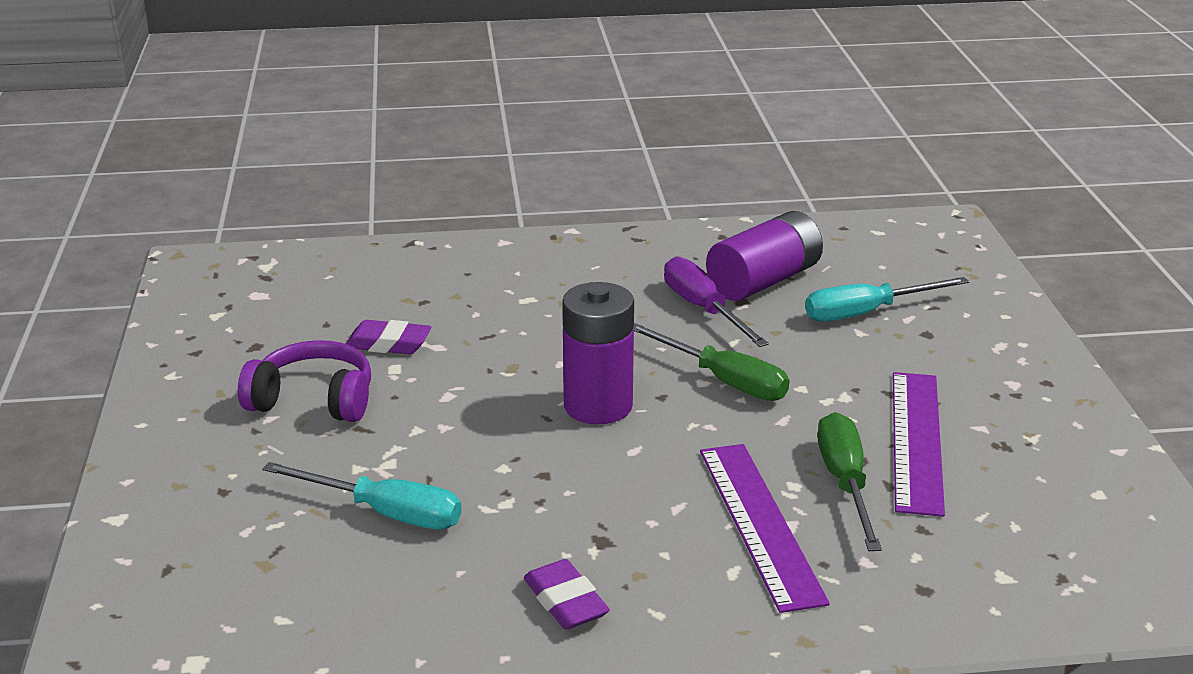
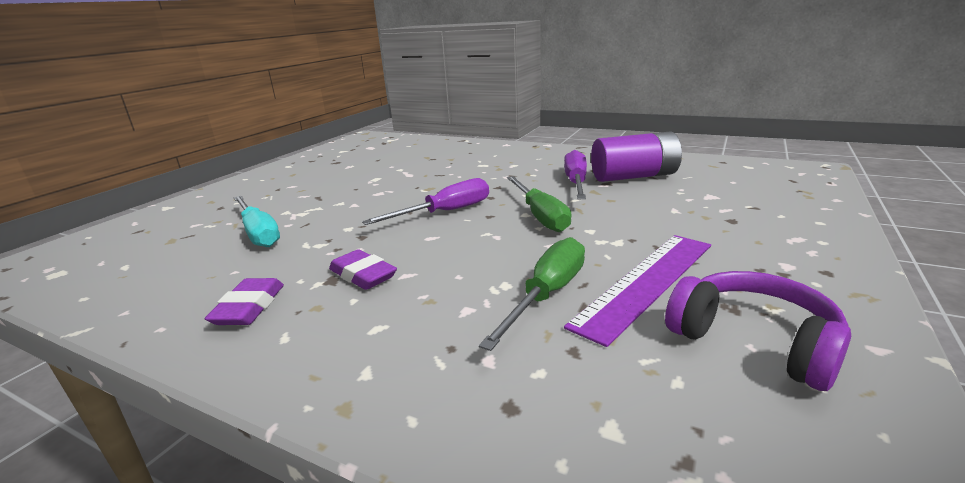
camera: 35 degrees right, 5 degrees down
purple headphones [238,340,371,422] -> purple headphones moved to [665,271,851,391]
purple eraser [346,320,431,354] -> purple eraser moved to [329,249,397,290]
purple battery [562,282,634,424] -> purple screwdriver [362,178,489,225]
purple ruler [700,444,830,613] -> none
turquoise screwdriver [805,277,969,321] -> none

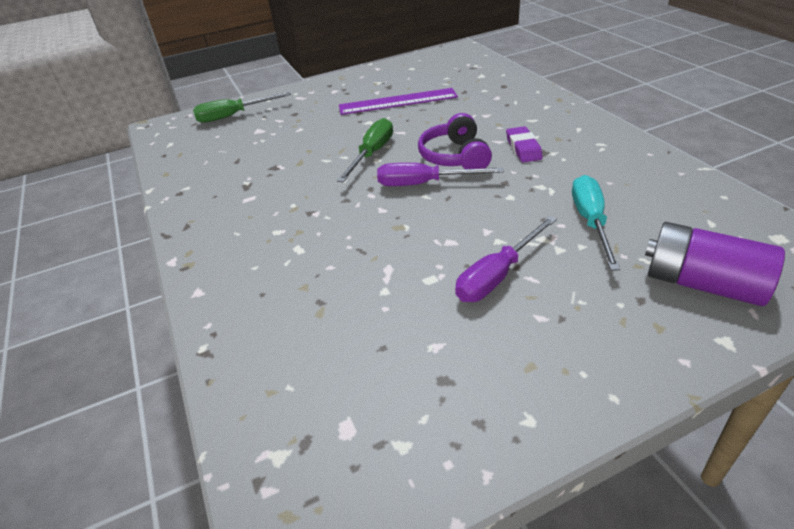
camera: 140 degrees left, 15 degrees up
purple eraser [205,278,284,325] -> none
green screwdriver [479,237,585,351] -> green screwdriver moved to [193,92,291,123]
purple screwdriver [564,150,587,199] -> purple screwdriver moved to [455,216,557,302]
purple battery [591,131,682,182] -> purple battery moved to [645,222,785,306]
purple headphones [665,271,851,391] -> purple headphones moved to [418,113,492,169]

